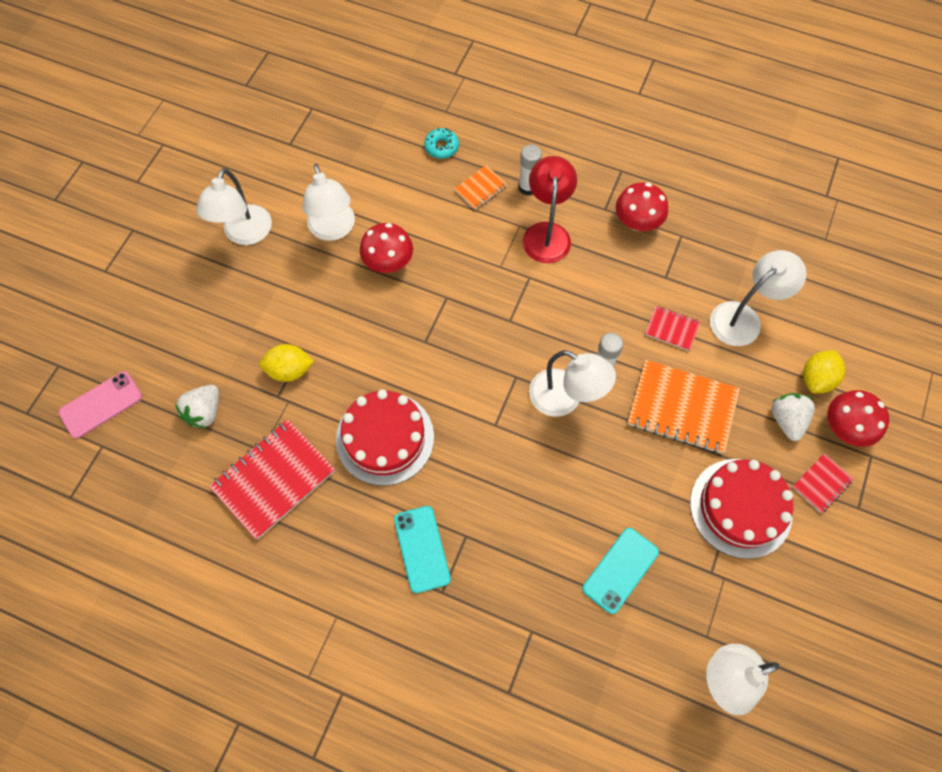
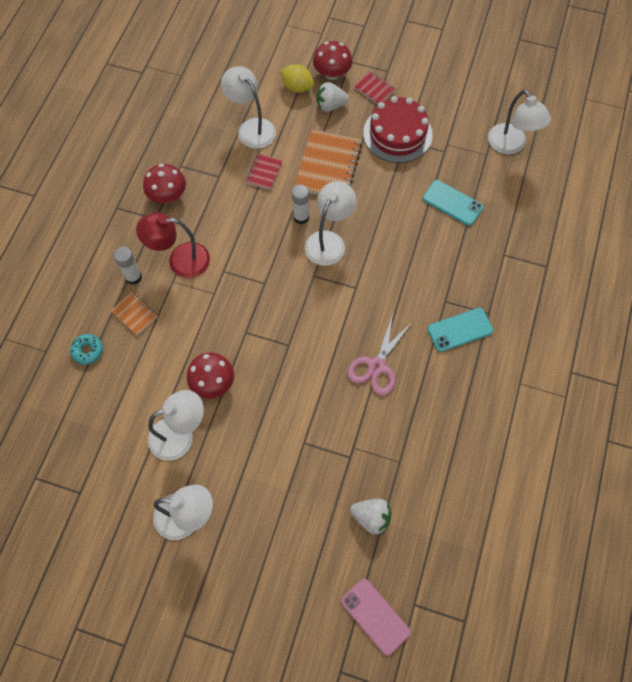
camera: 95 degrees left, 0 degrees up
red notebook [209,419,335,540] -> none
yellow lemon [259,344,314,382] -> none
red cake [336,390,434,486] -> pink scissors [347,314,412,395]

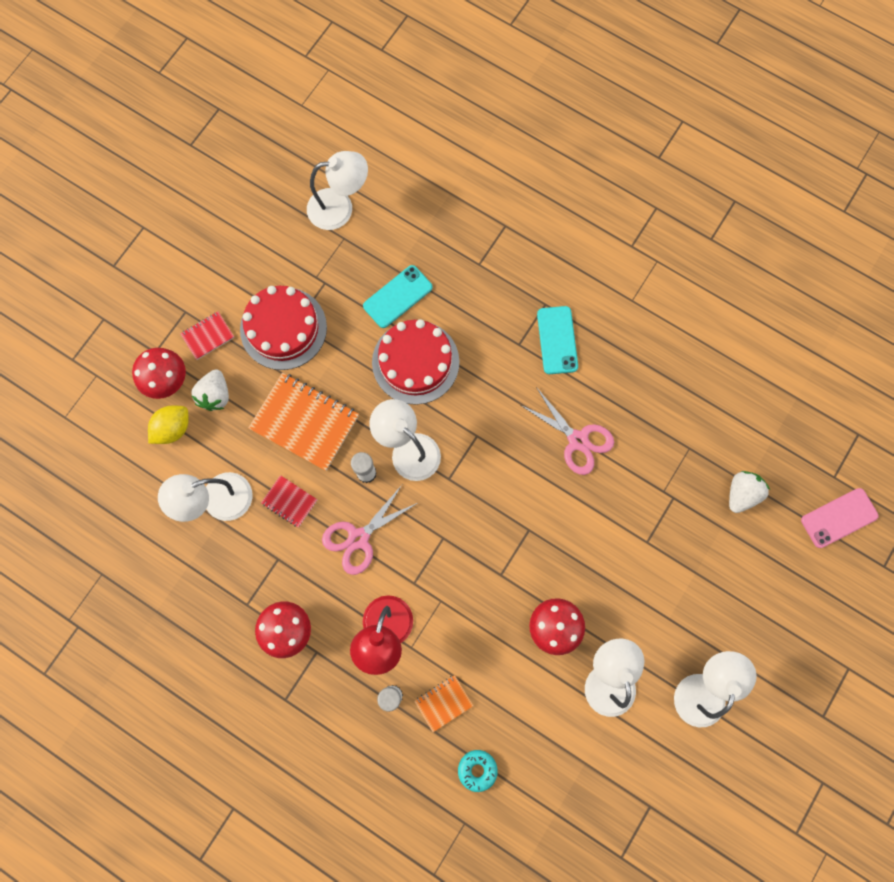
camera: 75 degrees left, 10 degrees up
none -> pink scissors [322,485,418,575]
none -> red cake [372,319,459,405]

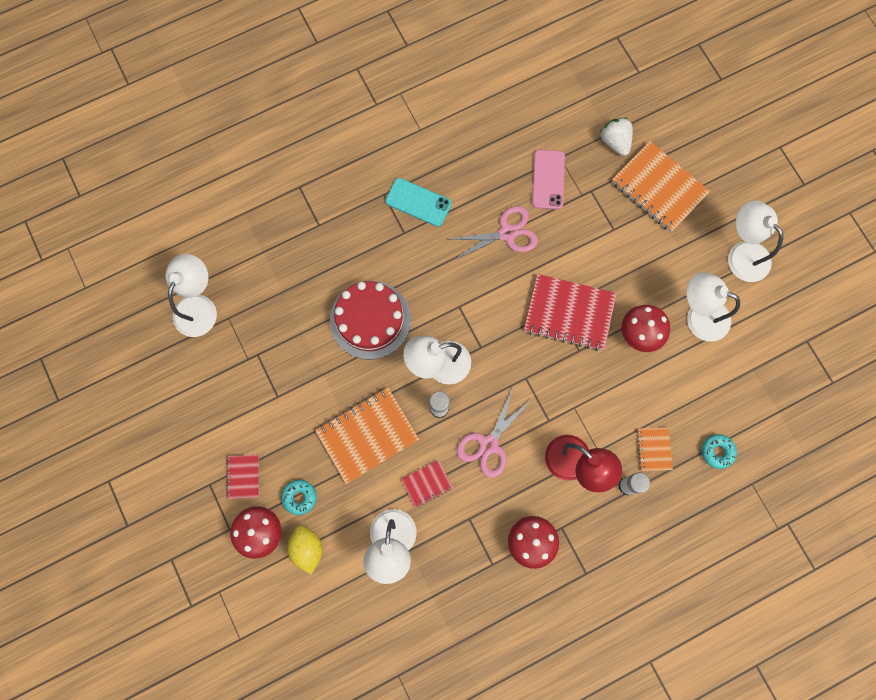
camera: 60 degrees left, 0 degrees up
white strawberry [191,369,229,411] -> turquoise donut [281,480,317,515]
red cake [240,286,327,370] -> none
pink scissors [322,485,418,575] -> pink scissors turned 45 degrees clockwise [457,388,531,478]
turquoise phone [363,265,433,328] -> none
pink phone [801,488,878,548] -> pink phone moved to [532,150,565,210]
none -> red notebook [524,274,617,351]
none -> orange notebook [612,141,710,232]

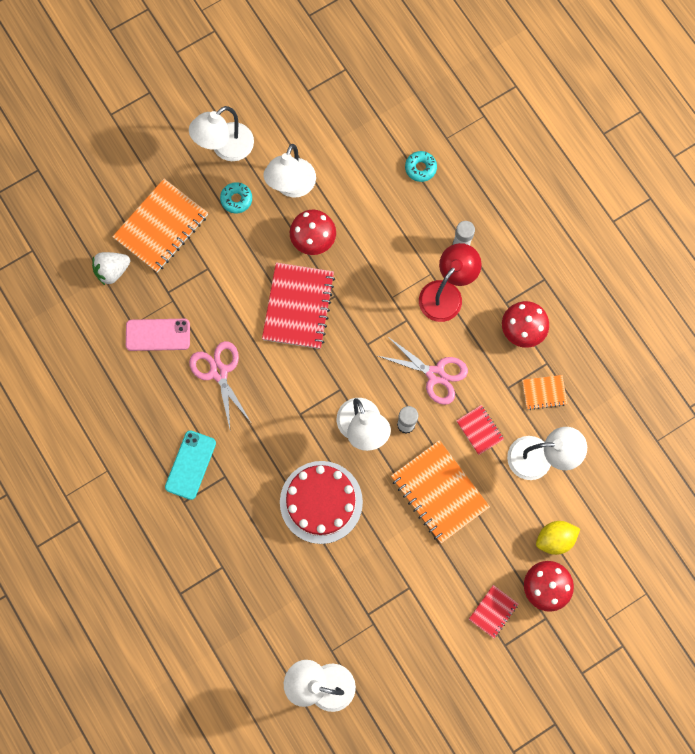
camera: 95 degrees left, 0 degrees up
red notebook [226,454,259,499] -> red notebook turned 45 degrees counterclockwise [469,585,518,638]
turquoise donut [281,480,317,515] -> turquoise donut moved to [220,182,252,213]
orange notebook [637,428,673,471] -> orange notebook moved to [522,375,567,410]

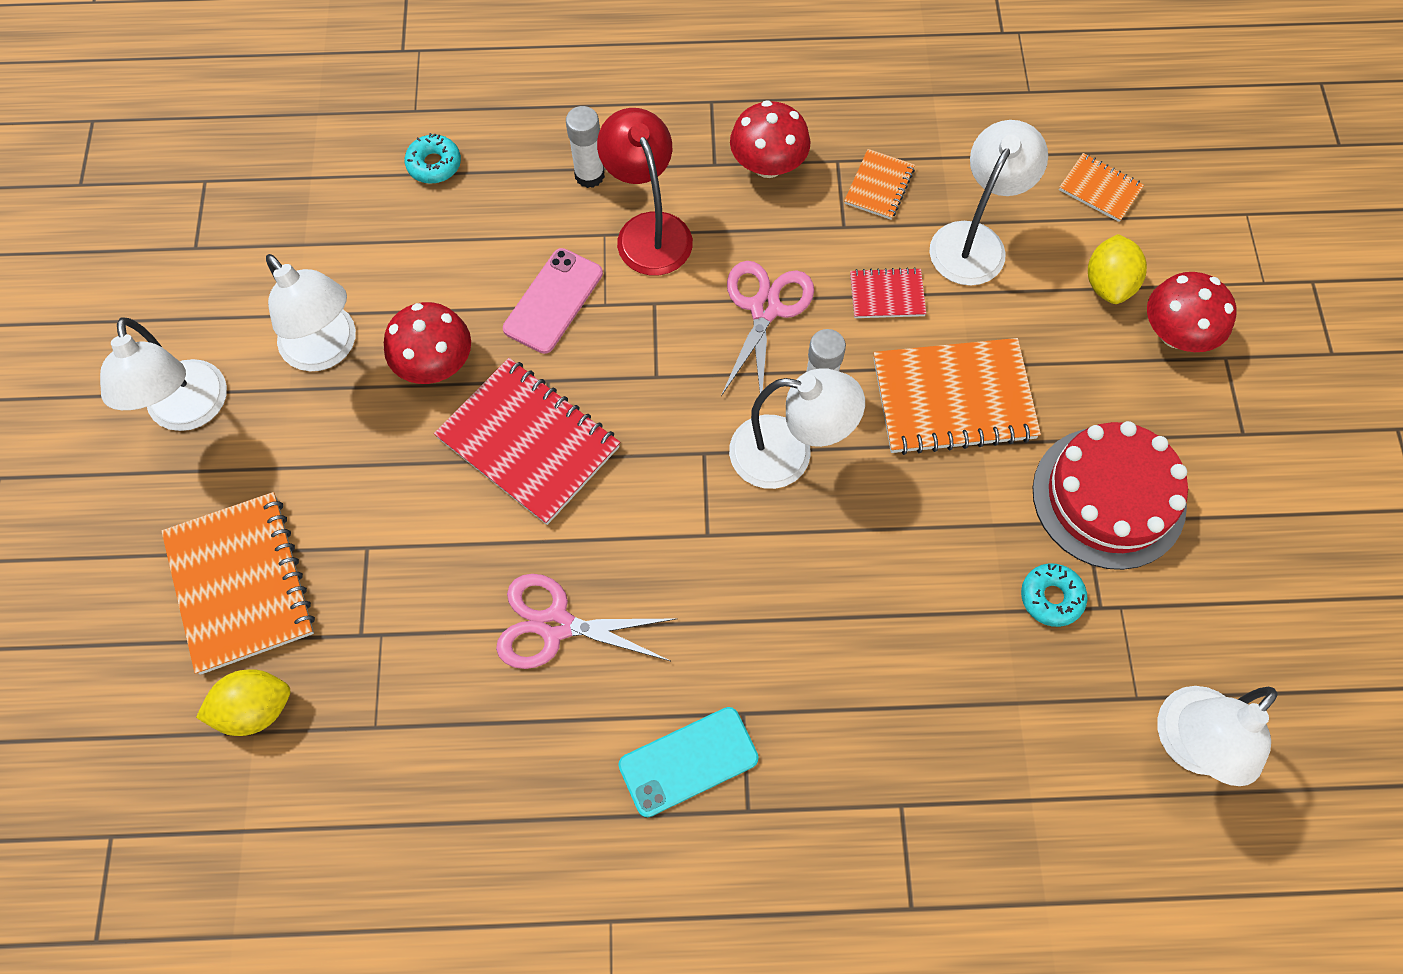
camera: 60 degrees left, 10 degrees down
white strawberry [92,252,130,285] -> yellow lemon [196,669,290,736]
pink phone [126,319,190,351] -> pink phone moved to [503,248,603,354]
turquoise phone [165,430,216,500] -> turquoise phone turned 75 degrees counterclockwise [618,707,759,817]
turquoise donut [220,182,252,213] -> turquoise donut moved to [1021,563,1088,627]
red cake [280,461,363,544] -> red cake moved to [1033,421,1188,570]
pink scissors [378,336,468,405] -> pink scissors turned 45 degrees counterclockwise [721,261,814,396]
red notebook [469,585,518,638] -> none
none -> orange notebook [1059,153,1144,222]

